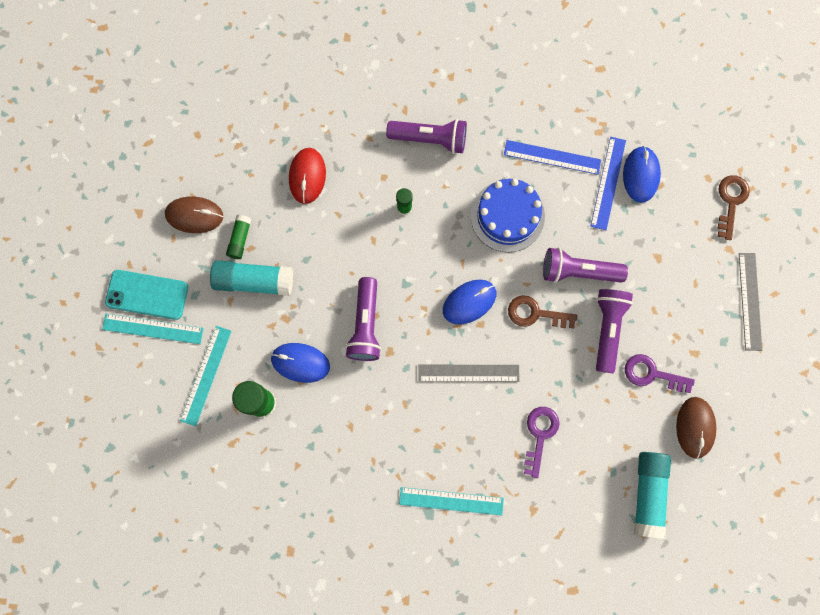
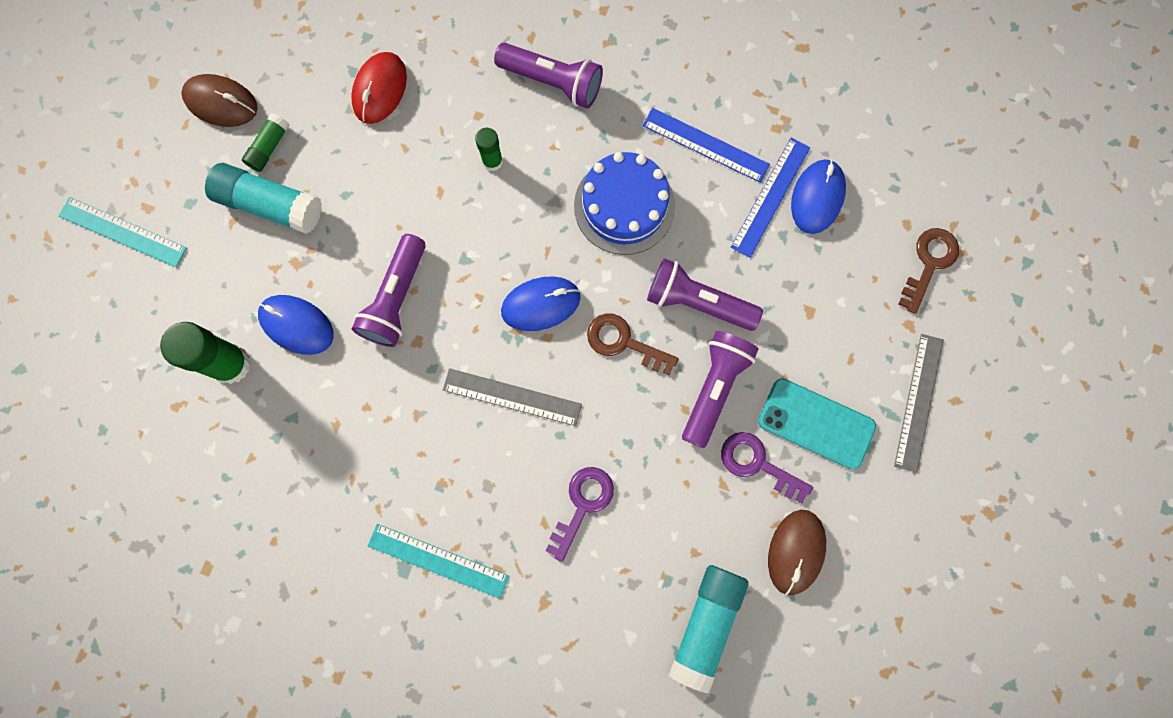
camera: 15 degrees right, 0 degrees up
turquoise phone [105,270,188,320] -> turquoise phone moved to [758,378,876,469]
turquoise ruler [180,326,232,426] -> none

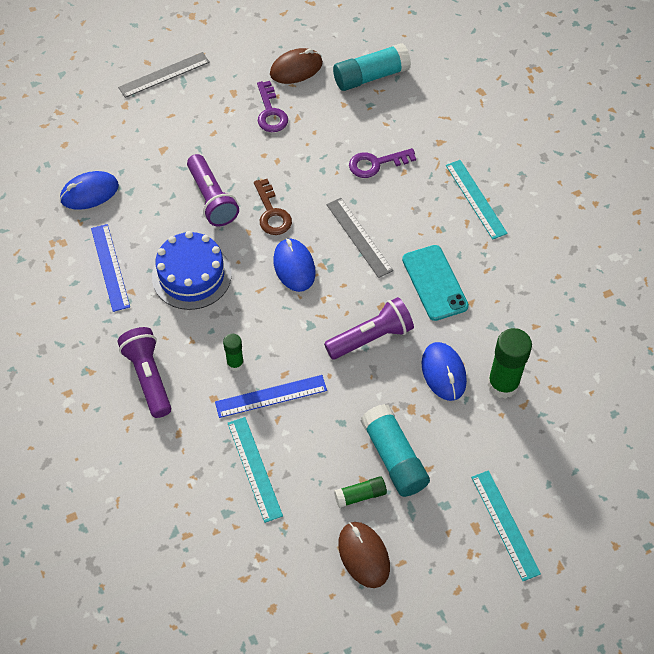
camera: 135 degrees left, 20 degrees down
red mouse [351,52,407,124] -> turquoise ruler [228,417,283,523]
blue mouse [501,276,581,331] -> blue mouse turned 45 degrees clockwise [273,238,316,292]
purple flashlight [682,331,759,449] -> none
blue ruler [731,138,810,258] -> blue ruler moved to [215,375,327,418]
turquoise phone [758,378,876,469] -> turquoise phone moved to [402,245,469,321]
brown key [899,228,959,314] -> none

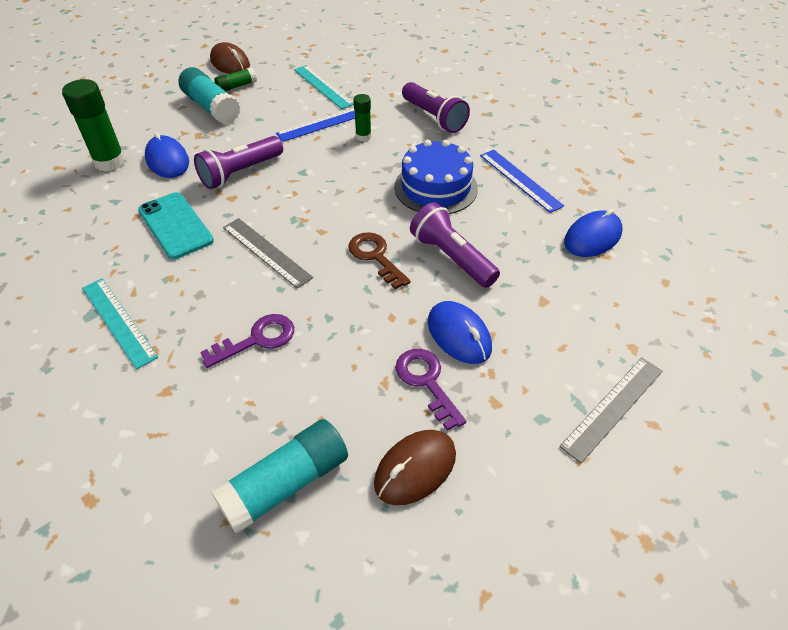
camera: 165 degrees right, 10 degrees down
blue mouse [273,238,316,292] -> blue mouse moved to [428,301,492,364]
turquoise ruler [471,470,541,581] -> none

